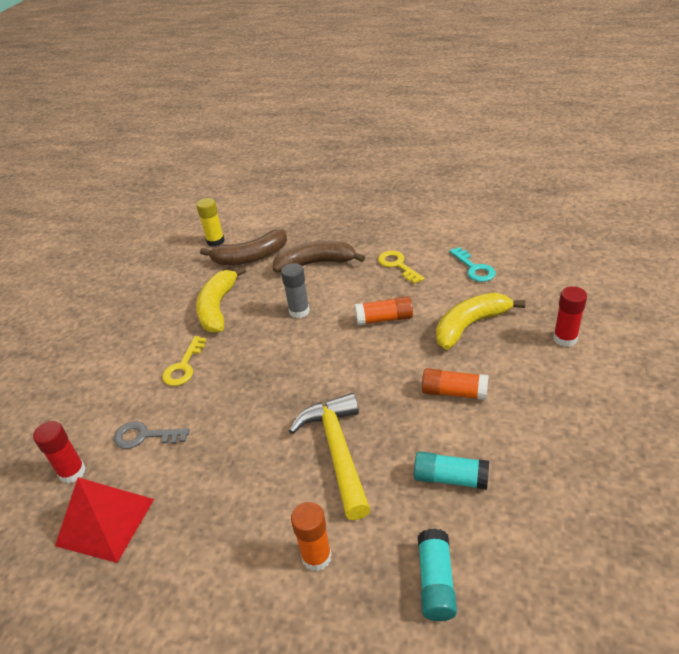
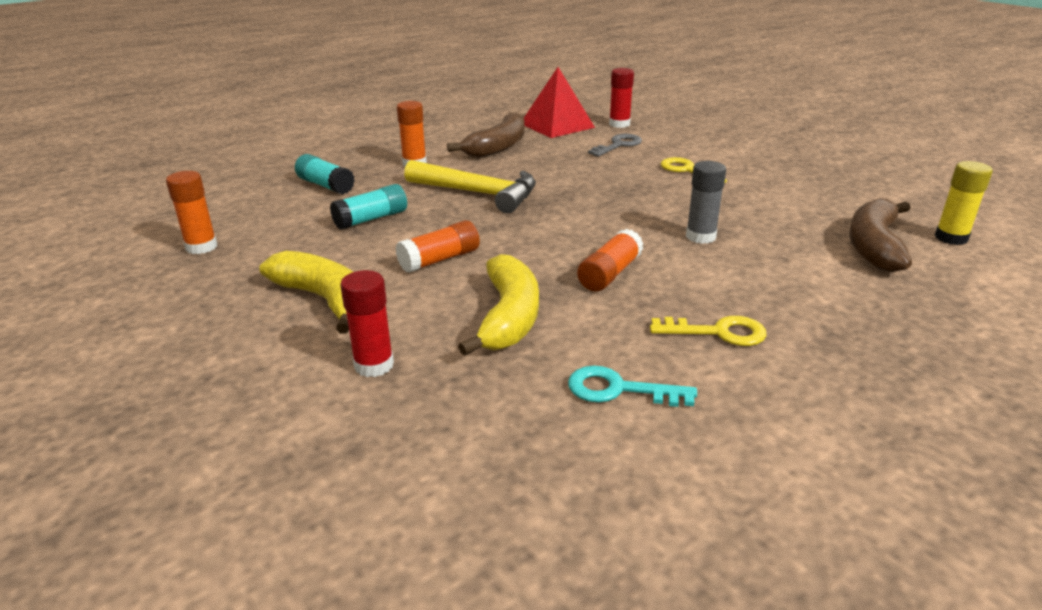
camera: 125 degrees right, 10 degrees down
yellow banana [196,266,246,333] -> yellow banana moved to [259,251,353,334]
brown banana [273,240,365,273] -> brown banana moved to [447,112,525,158]
none -> orange glue stick [166,171,217,254]

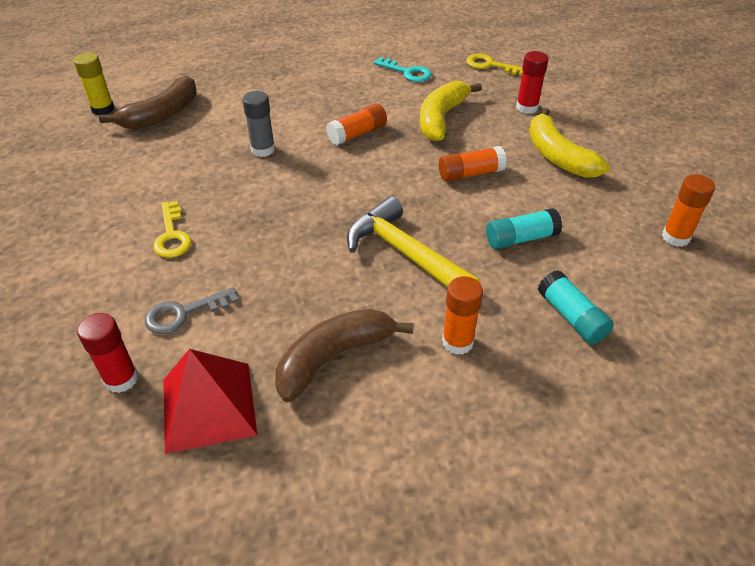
camera: 160 degrees left, 15 degrees up
yellow key [650,316,767,346] -> yellow key moved to [466,54,523,76]

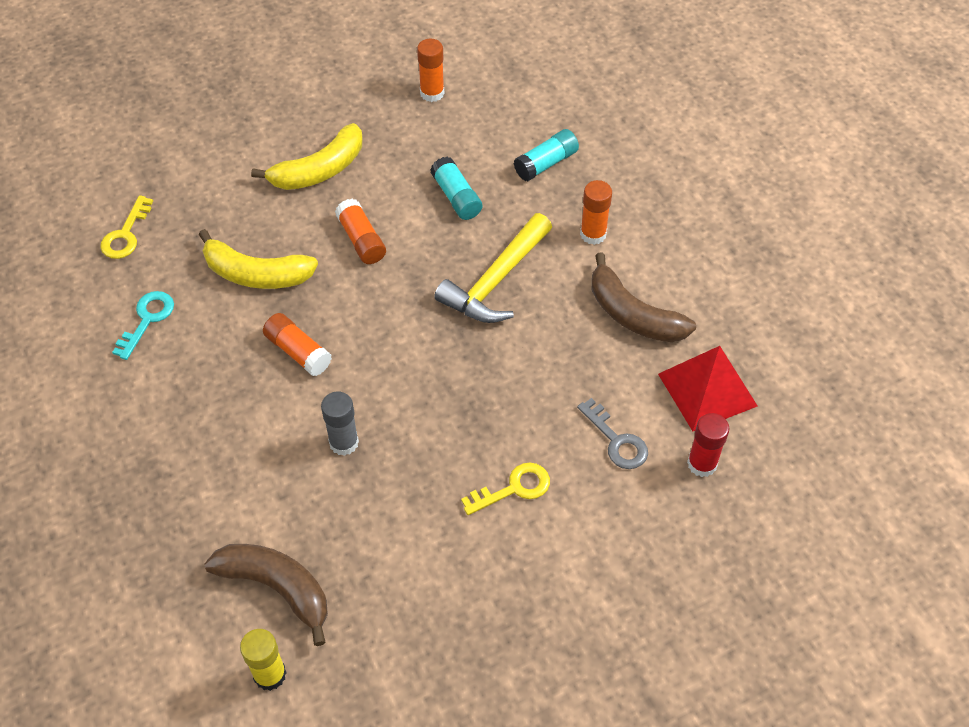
camera: 100 degrees left, 10 degrees up
red glue stick [516,51,548,114] -> none

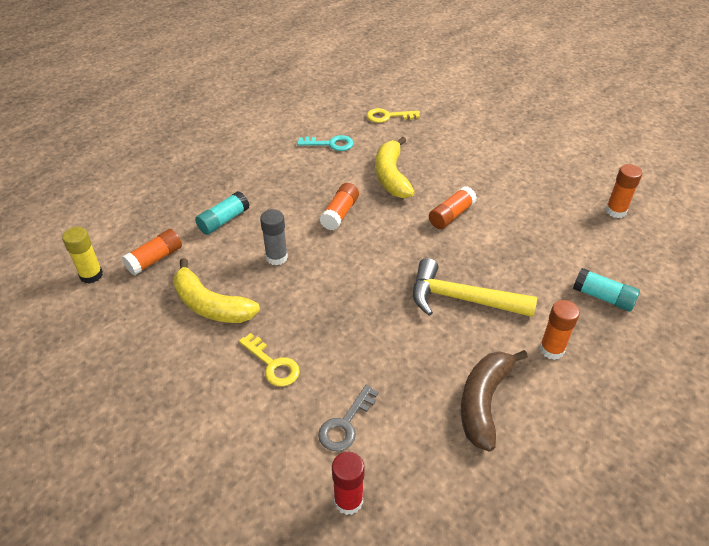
camera: 70 degrees right, 10 degrees down
brown banana [204,544,328,646] -> orange glue stick [122,229,182,275]
yellow banana [251,123,362,190] -> yellow banana moved to [173,258,260,323]
turquoise glue stick [430,157,482,220] -> turquoise glue stick moved to [195,191,250,235]
red pyramid [658,346,758,431] -> none

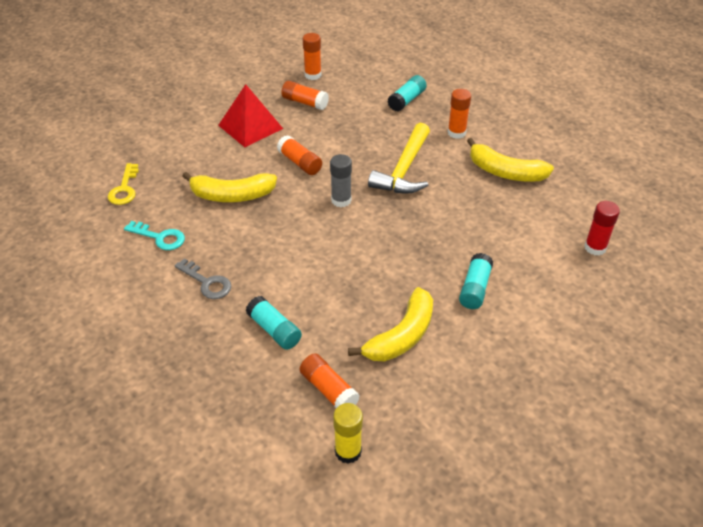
camera: 85 degrees left, 0 degrees up
yellow key [239,333,300,387] -> turquoise glue stick [459,253,493,309]
grey glue stick [260,209,288,265] -> grey glue stick moved to [330,154,352,207]
turquoise key [297,135,353,151] -> turquoise key turned 105 degrees clockwise [124,221,185,250]
grey key [318,384,379,451] -> grey key moved to [174,258,232,299]
orange glue stick [319,183,359,230] -> orange glue stick moved to [281,81,329,110]
brown banana [461,350,528,451] -> yellow banana [467,138,554,182]
none -> red pyramid [218,84,283,147]

